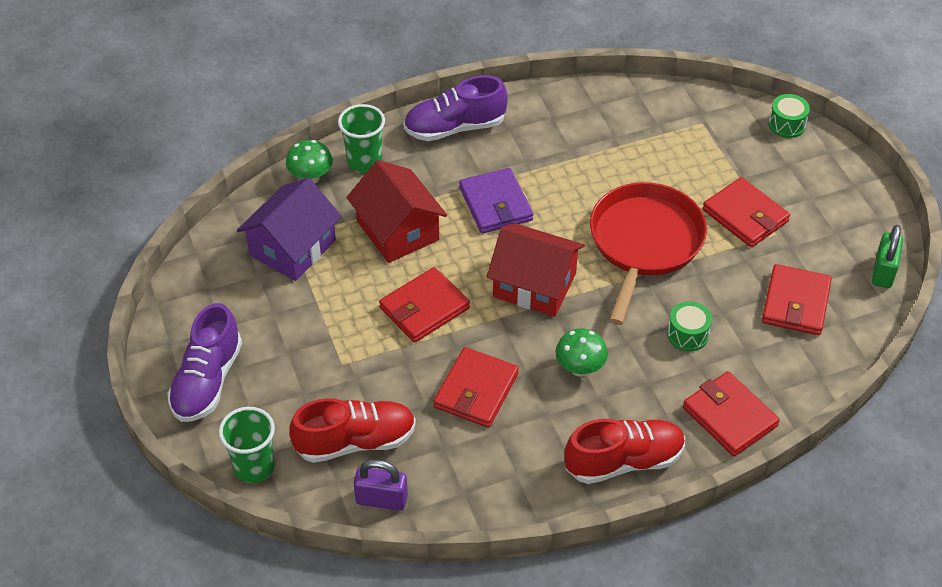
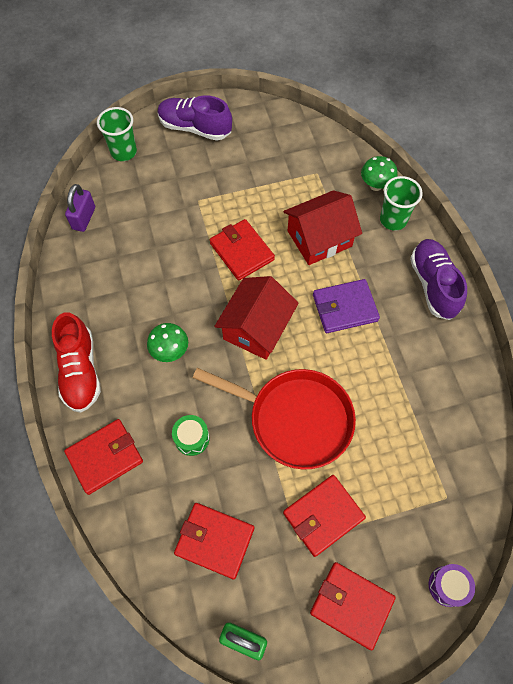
camera: 95 degrees right, 15 degrees up
purple house [237,178,342,281] -> none
red shoe [289,398,416,463] -> none
red wallet [434,347,519,428] -> red wallet moved to [310,562,396,650]
green drum [768,94,810,138] -> purple drum [429,564,475,607]

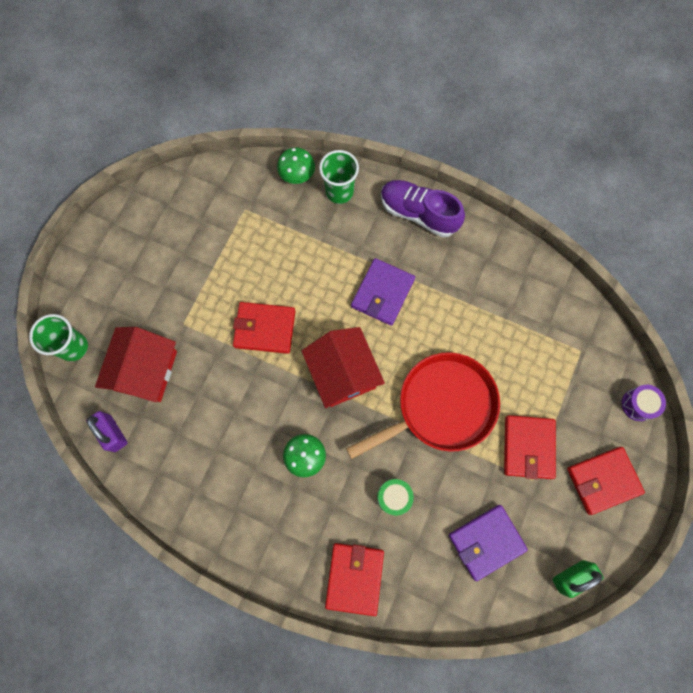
camera: 50 degrees left, 10 degrees up
red shoe [52,312,101,413] -> none
purple shoe [158,95,232,141] -> none
red wallet [174,503,254,579] -> purple wallet [449,505,528,581]
red house [283,190,362,265] -> red house moved to [95,327,177,402]

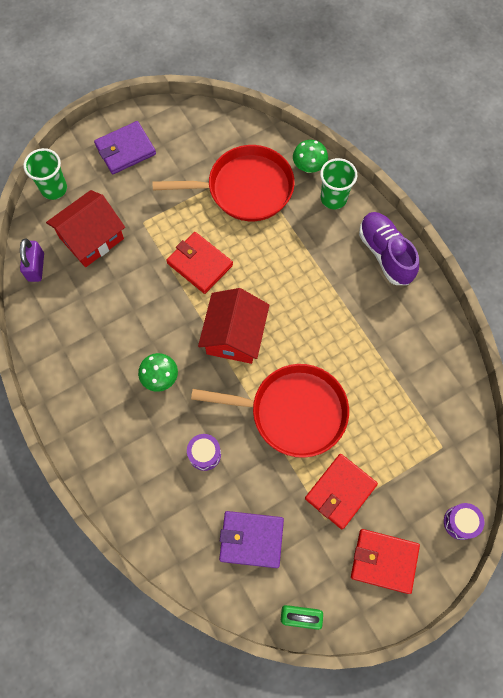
camera: 35 degrees right, 5 degrees down
red wallet [325,543,384,616] -> none
purple wallet [351,258,415,326] -> purple wallet moved to [94,121,156,174]
green drum [377,479,414,516] -> purple drum [187,434,221,471]
none -> red pan [152,145,295,221]

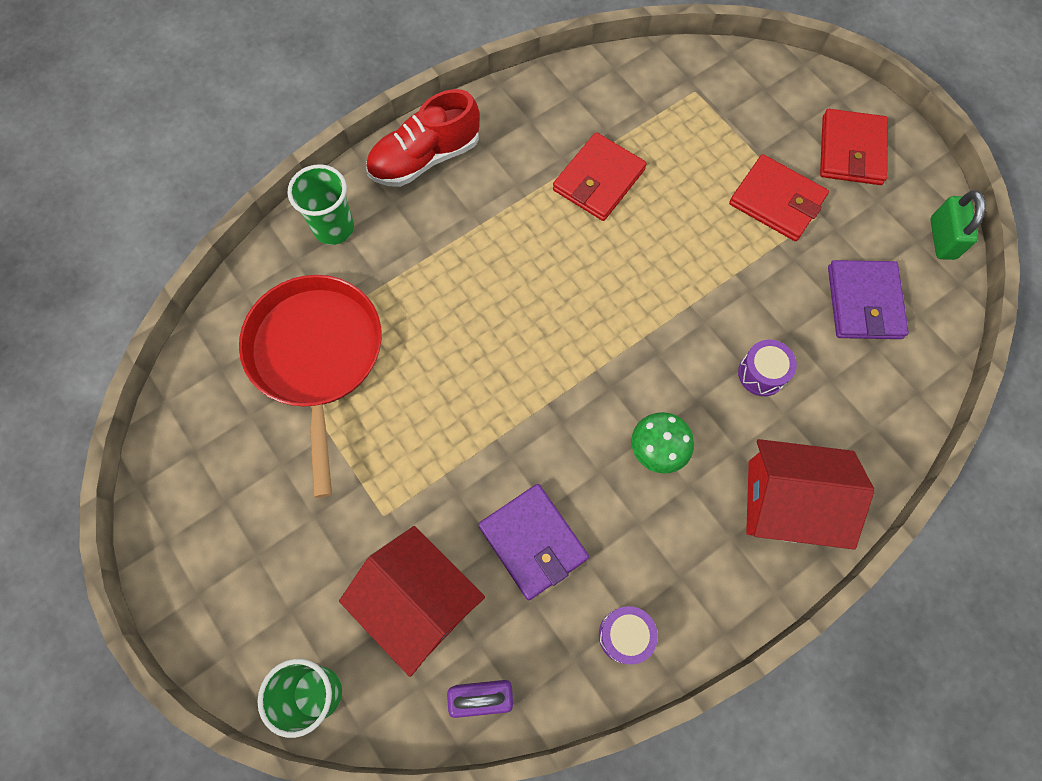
camera: 95 degrees left, 0 degrees up
purple wallet [94,121,156,174] -> purple wallet moved to [478,484,589,600]
red wallet [166,232,233,294] -> red wallet moved to [553,132,647,221]
red pan [191,364,349,458] -> none
red house [198,288,269,364] -> red house moved to [746,439,874,550]
green mushroom [293,140,328,173] -> none
purple shoe [359,212,419,285] -> red shoe [366,89,480,187]
purple drum [444,503,485,540] -> purple drum moved to [599,606,658,664]

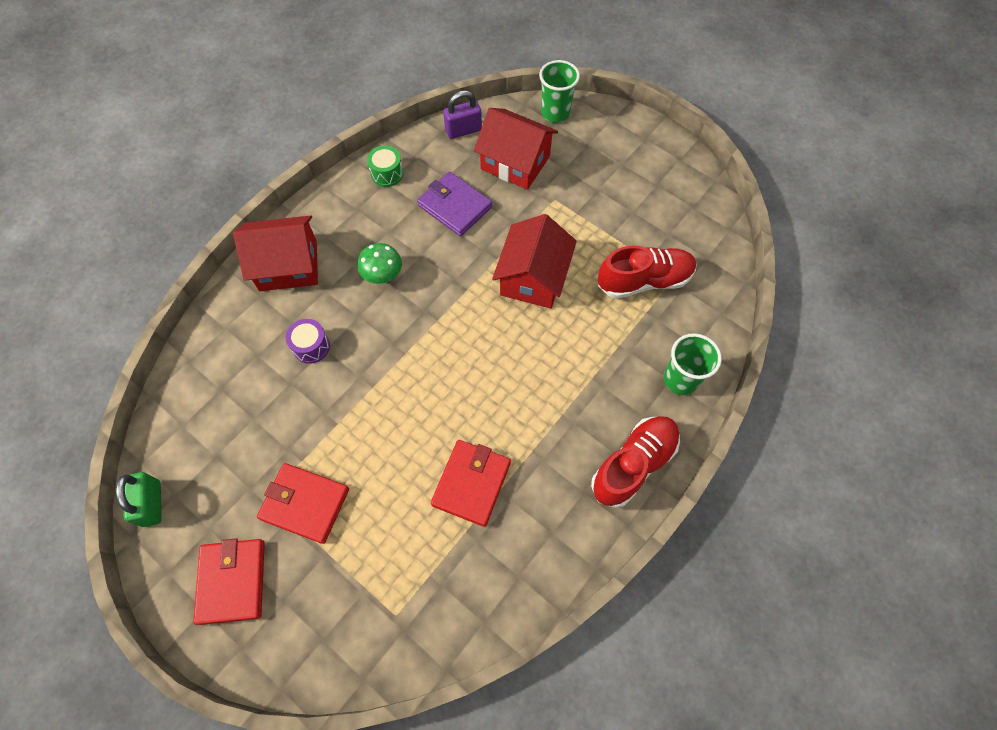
camera: 165 degrees right, 5 degrees down
red pan [239,275,382,498] -> red shoe [598,246,696,299]
purple drum [599,606,658,664] -> green drum [367,145,404,187]
purple wallet [828,260,909,339] -> none
none -> red house [492,214,577,309]

